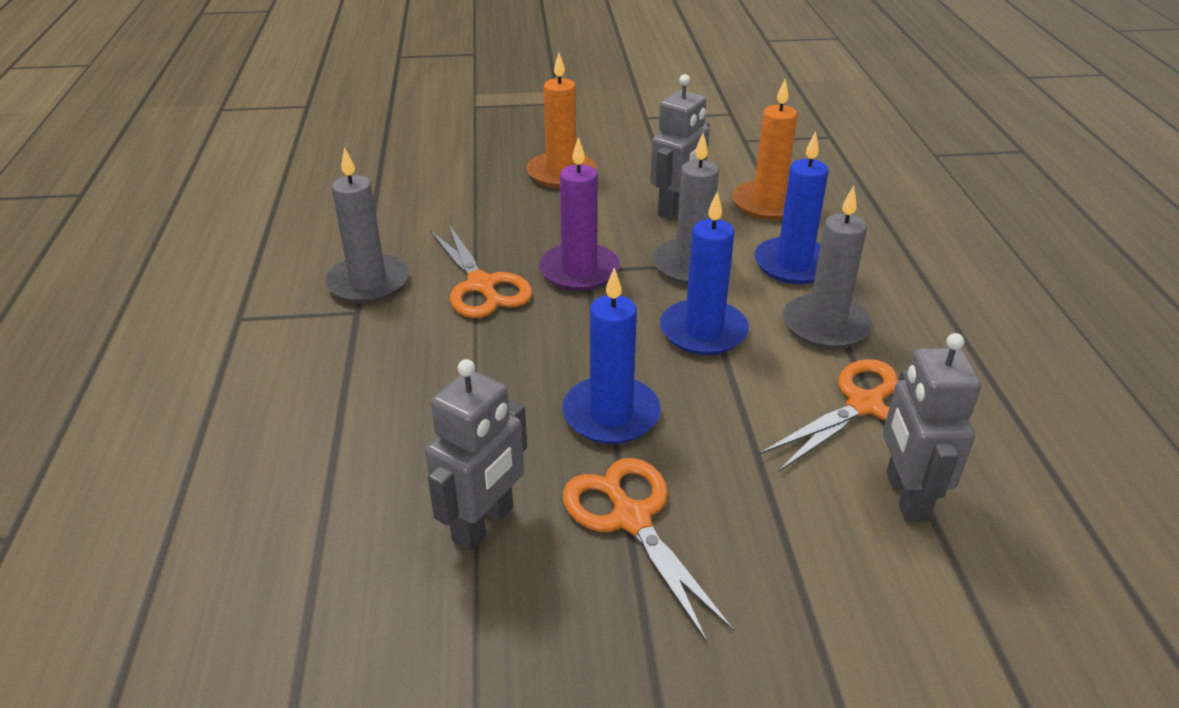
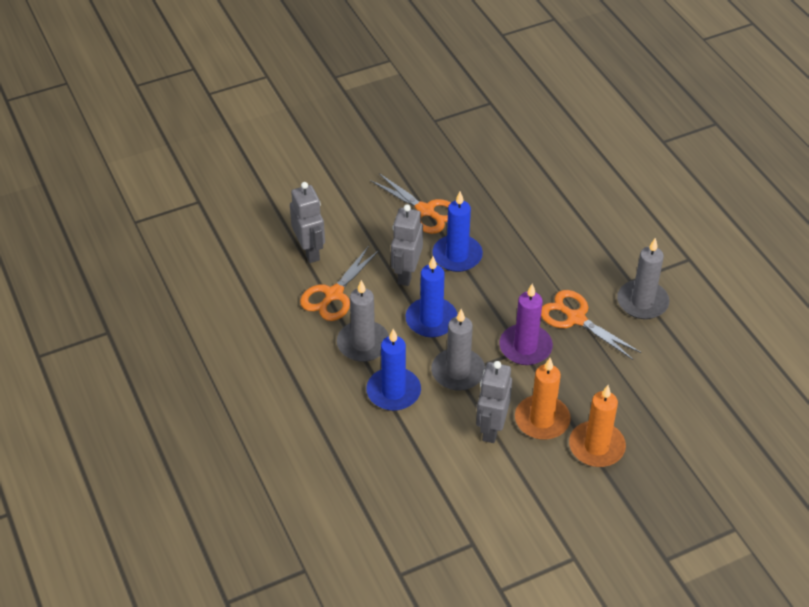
camera: 160 degrees right, 10 degrees up
grey robot [425,359,527,551] -> grey robot moved to [391,204,423,286]
orange candle [732,79,798,220] -> orange candle moved to [515,358,571,440]

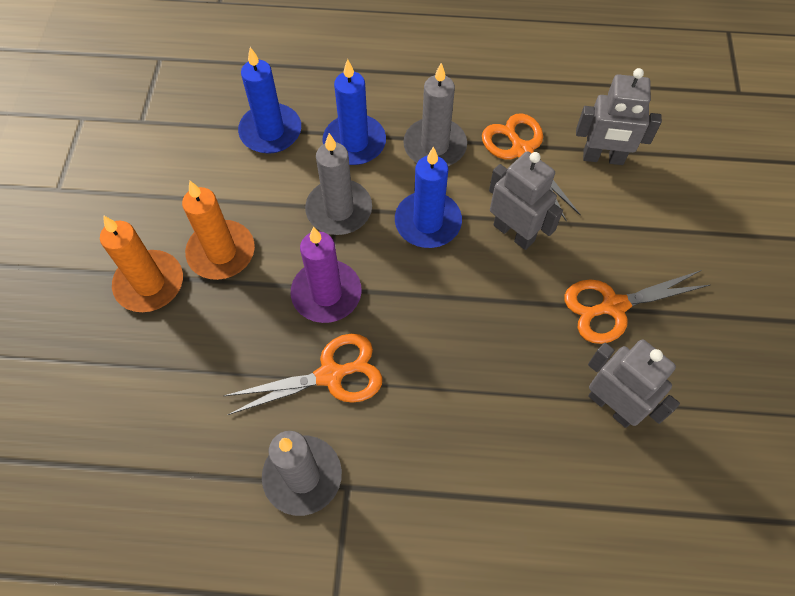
camera: 120 degrees right, 15 degrees up
blue candle [432,192,483,272] -> blue candle moved to [238,47,301,154]
grey robot [476,361,512,443] -> grey robot moved to [588,340,680,428]

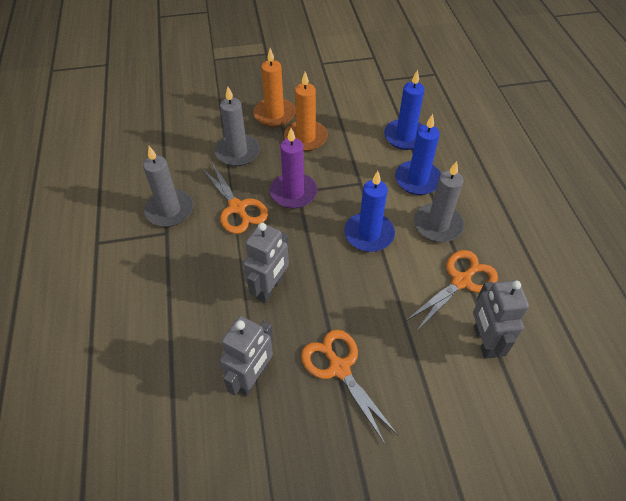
camera: 75 degrees right, 10 degrees down
grey candle [305,133,372,235] -> grey candle moved to [215,86,260,166]
grey robot [489,151,563,250] -> grey robot moved to [243,223,289,303]

